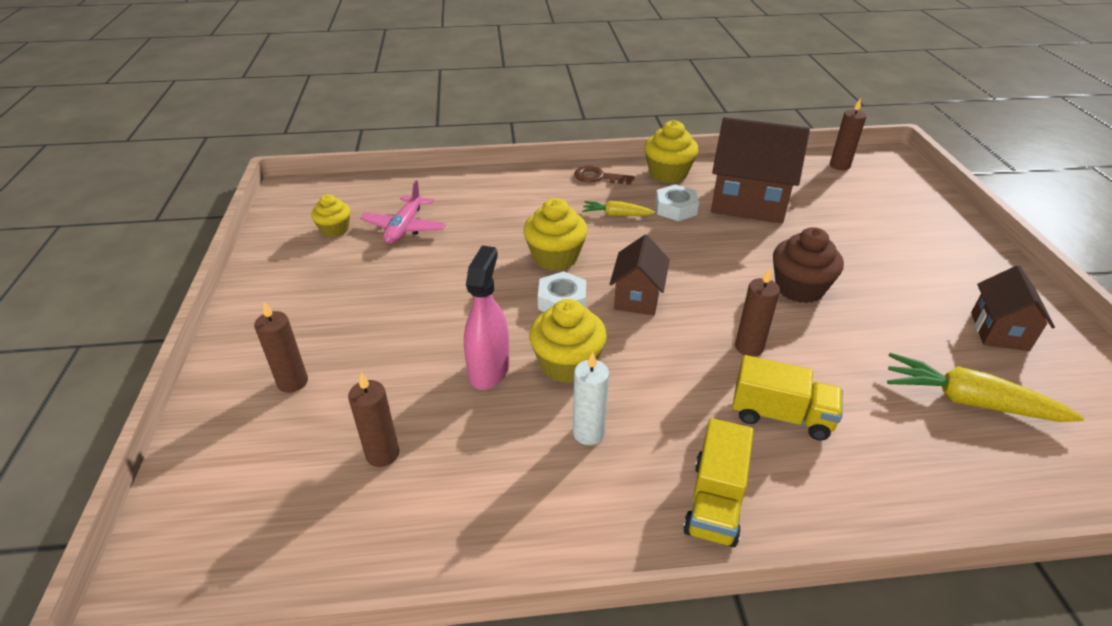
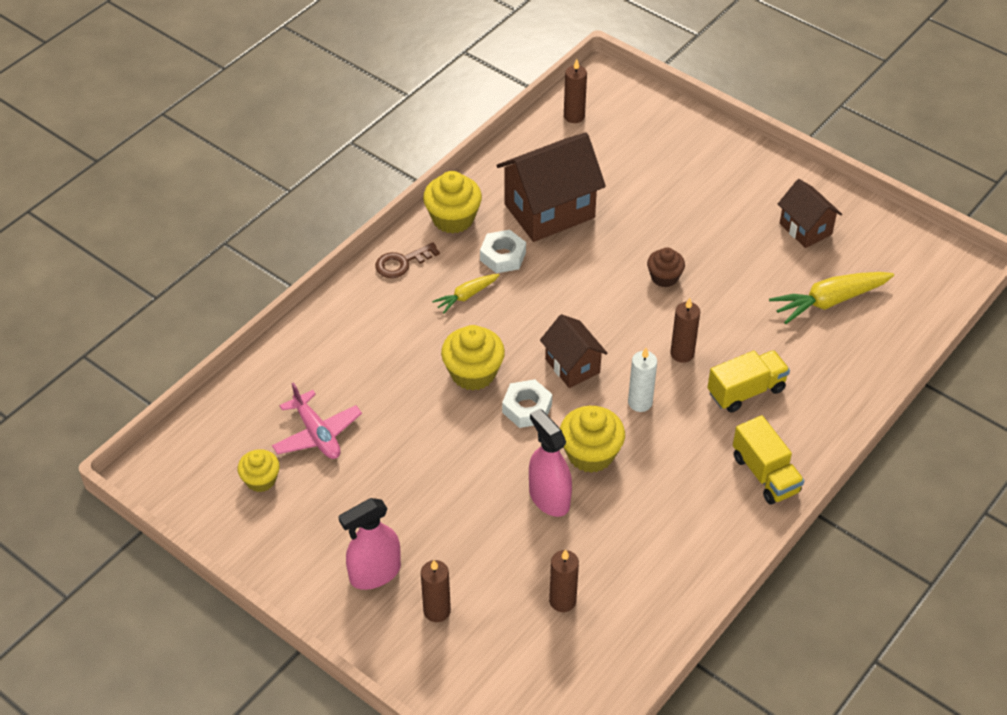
camera: 45 degrees left, 10 degrees up
white candle [573,352,609,445] -> white candle moved to [628,348,657,412]
brown cupcake [773,227,844,303] -> brown cupcake [647,247,685,287], size x0.63
none -> pink spray bottle [338,498,401,590]

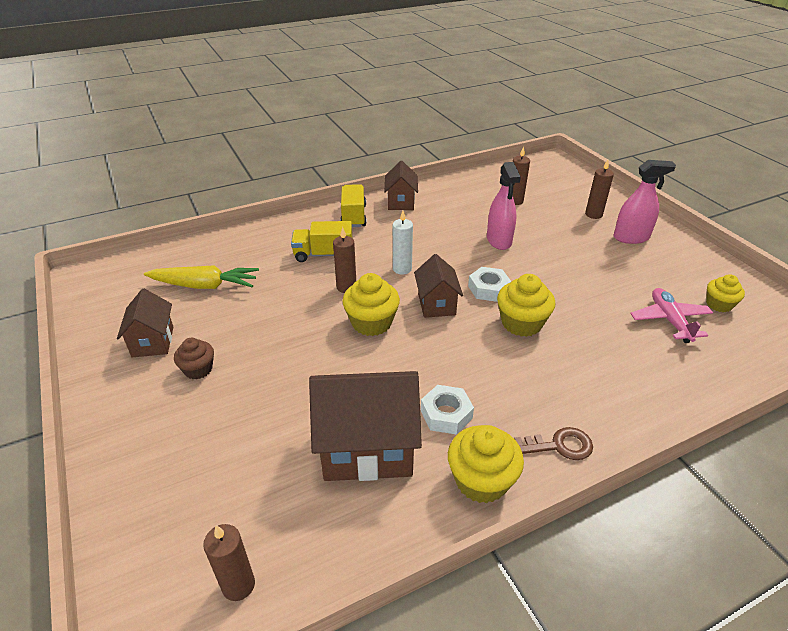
camera: 155 degrees left, 10 degrees down
yellow carrot [432,274,499,314] -> none
yellow cupcake [560,406,625,473] -> yellow cupcake moved to [342,273,400,336]
brown cupcake [647,247,685,287] -> brown cupcake moved to [174,338,214,380]
none -> brown house [384,161,418,210]

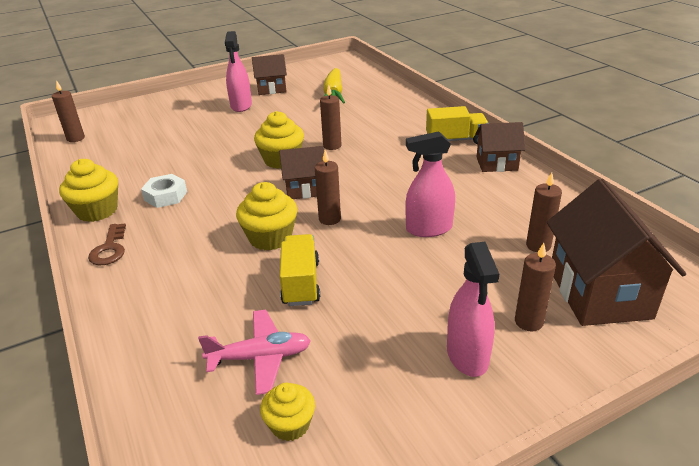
camera: 90 degrees right, 5 degrees down
brown cupcake [174,338,214,380] -> pink spray bottle [225,31,252,112]
yellow truck [291,221,352,262] -> yellow truck moved to [280,234,320,306]
brown house [309,371,422,481] -> brown house moved to [547,179,686,326]
white candle [393,211,413,275] -> none
white nut [468,267,511,302] -> brown candle [315,150,341,225]

